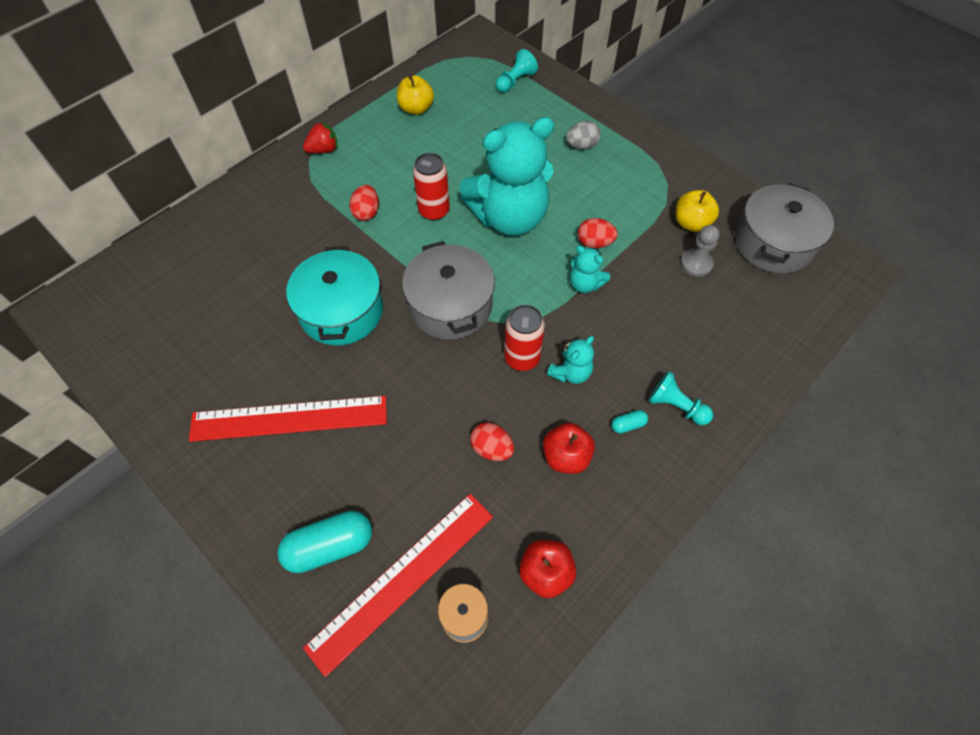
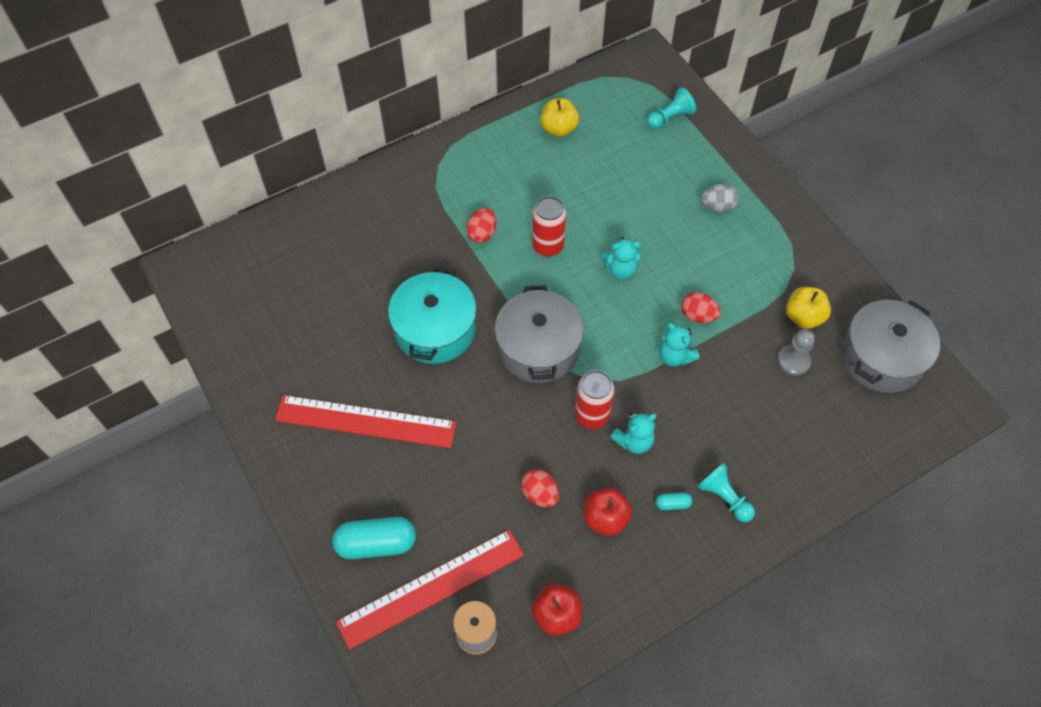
camera: 15 degrees right, 0 degrees up
red strawberry [303,122,338,153] -> none
turquoise teddy bear [459,117,554,236] -> turquoise teddy bear [601,237,642,280], size x0.43

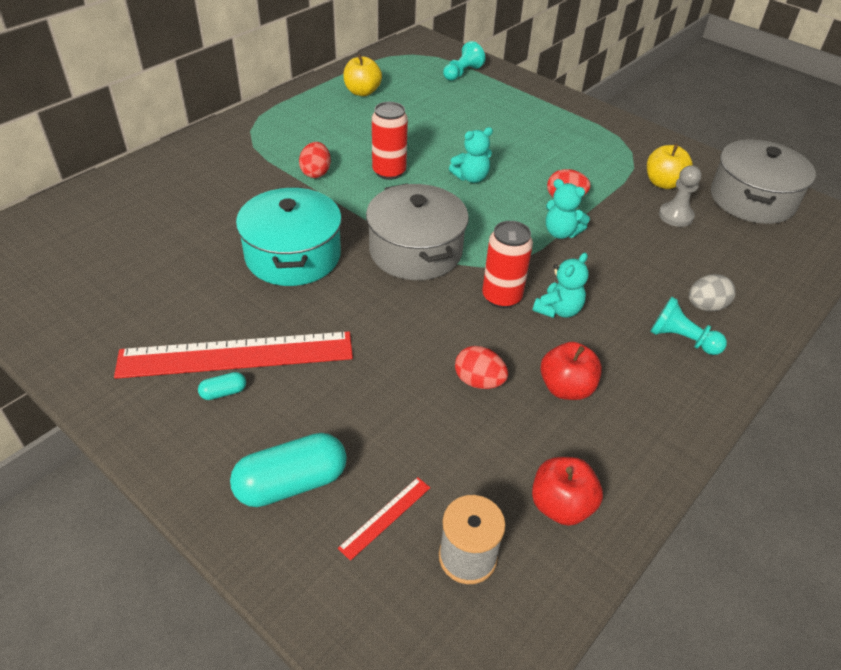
camera: 20 degrees left, 15 degrees down
red ruler [336,530,524,650] -> red ruler [338,477,430,561], size x0.41
turquoise capsule [656,492,692,510] -> turquoise capsule moved to [198,372,246,400]
grey egg [701,184,739,212] -> grey egg moved to [689,274,736,311]

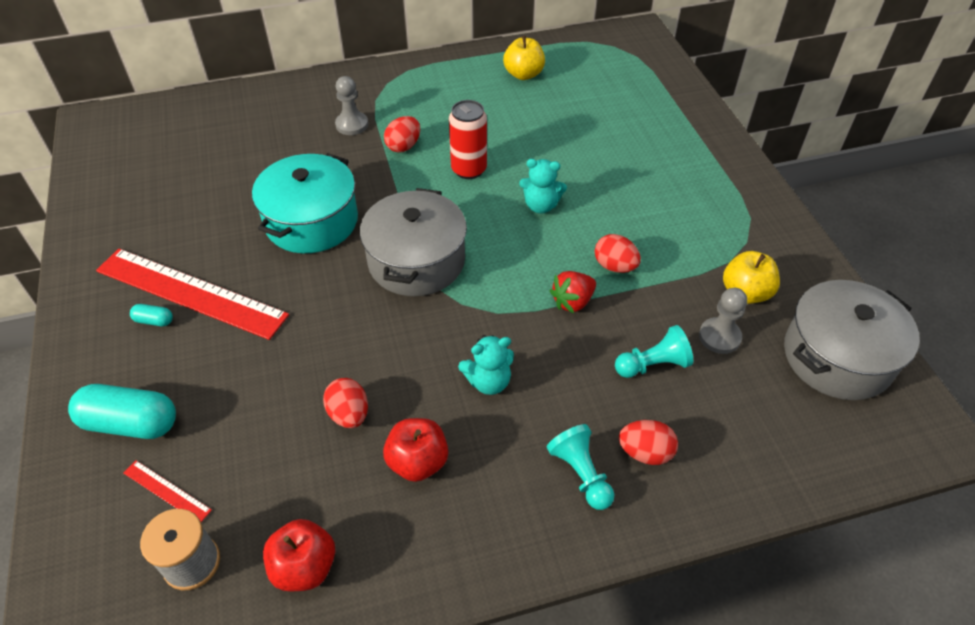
camera: 35 degrees right, 5 degrees up
red ruler [338,477,430,561] -> red ruler turned 45 degrees clockwise [124,461,212,522]
turquoise pawn [443,41,485,81] -> turquoise pawn moved to [615,325,693,378]
red can [482,221,533,308] -> none
turquoise teddy bear [546,179,590,239] -> red strawberry [550,271,596,313]
grey egg [689,274,736,311] -> red egg [619,420,678,465]
none -> grey pawn [335,76,368,135]

